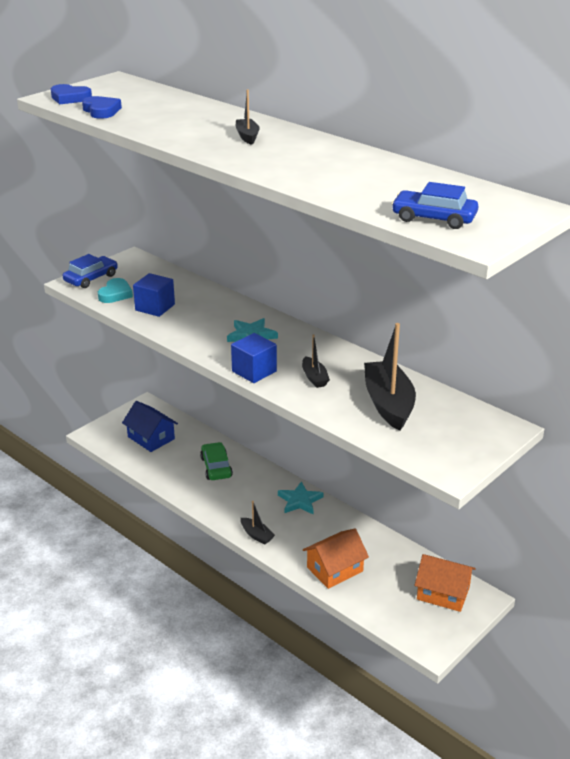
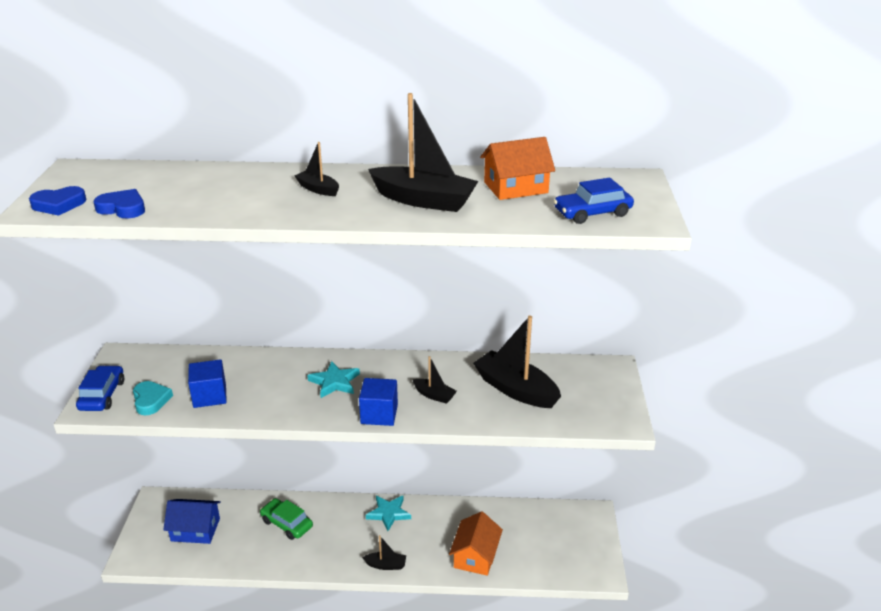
camera: 40 degrees left, 0 degrees up
orange house [414,554,475,612] -> orange house moved to [480,137,555,200]
none -> black boat [368,93,478,212]

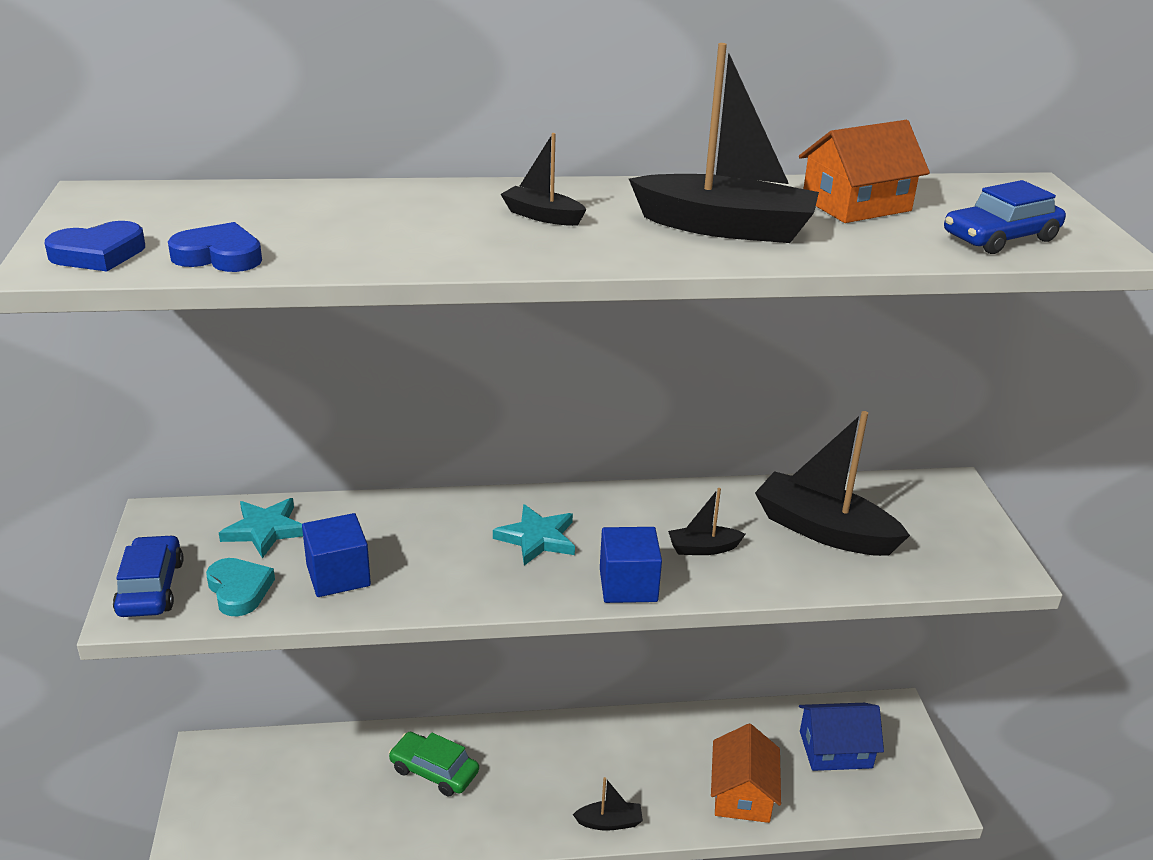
camera: 10 degrees left, 0 degrees up
blue house [163,499,221,544] -> blue house moved to [799,703,884,771]
turquoise star [366,496,411,531] -> turquoise star moved to [219,498,303,559]
black boat [412,356,457,404] -> black boat turned 150 degrees clockwise [668,488,746,555]

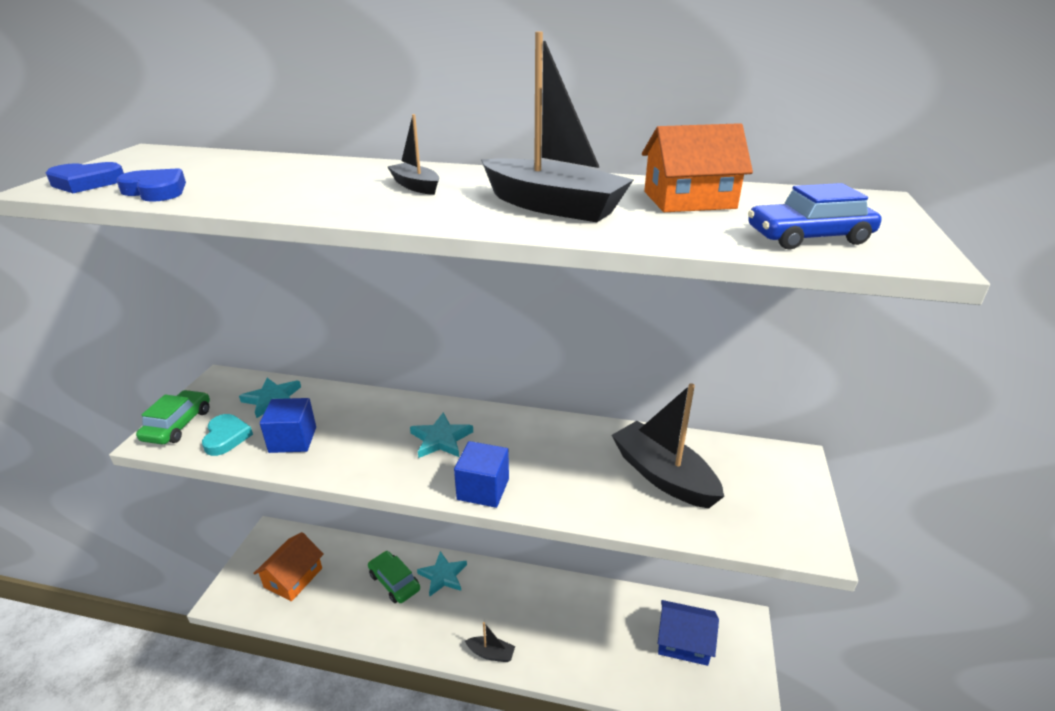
camera: 20 degrees right, 0 degrees up
blue car [113,535,183,617] -> green car [136,390,210,445]
black boat [668,488,746,555] -> none
orange house [711,724,781,823] -> orange house moved to [253,532,324,601]
none -> turquoise star [417,551,467,596]

